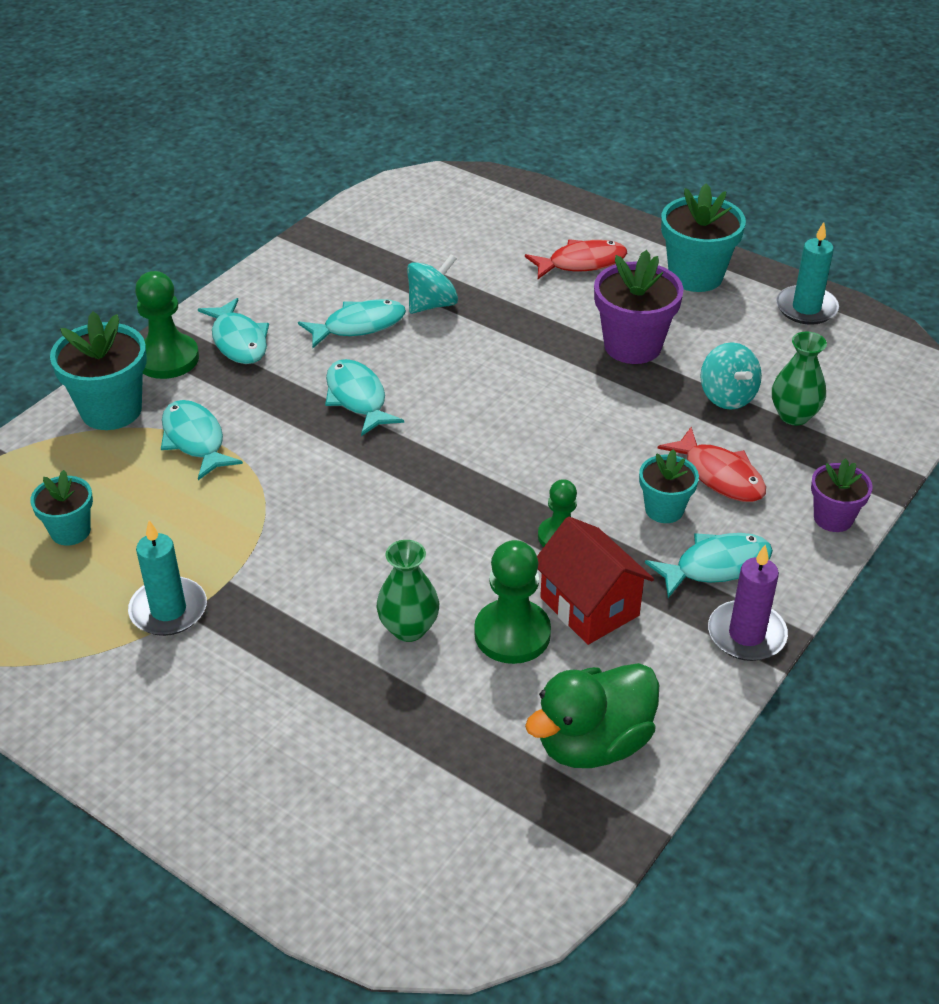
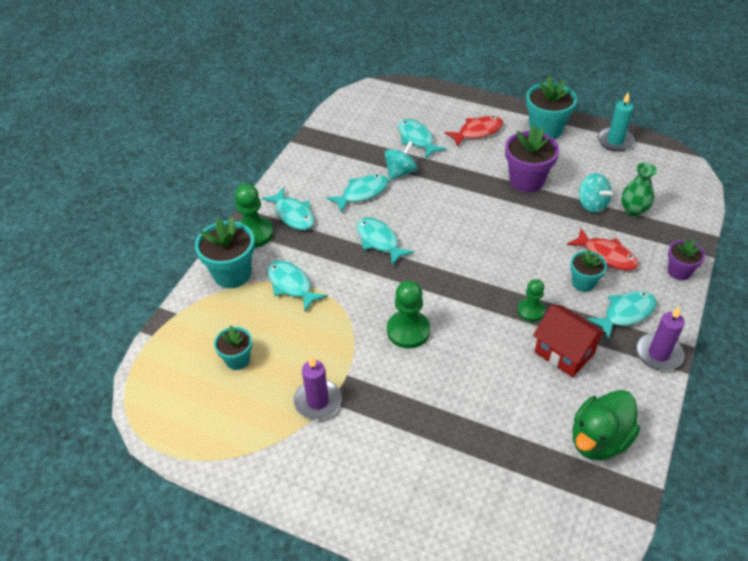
camera: 10 degrees left, 5 degrees up
turquoise candle [128,520,207,636] -> purple candle [293,356,342,420]
green vase [376,540,439,642] -> none
green pawn [474,540,551,664] -> green pawn moved to [387,280,430,349]
none -> turquoise fish [398,119,447,158]

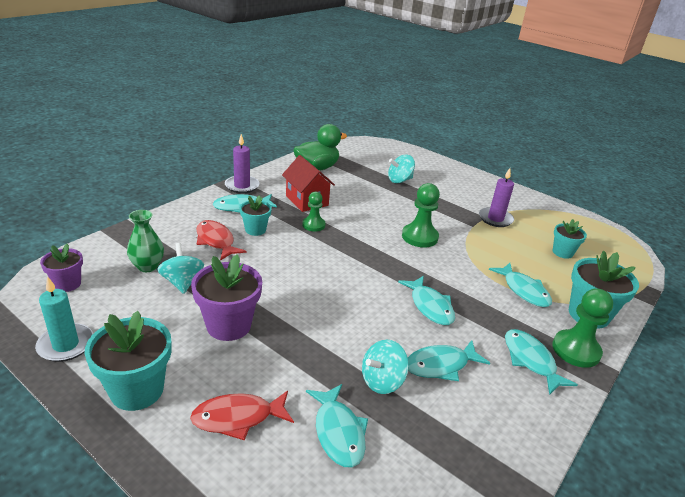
camera: 170 degrees left, 15 degrees down
purple flower pot [668,238,705,280] -> purple flower pot moved to [40,244,83,292]
none -> turquoise spinning top [388,155,415,183]

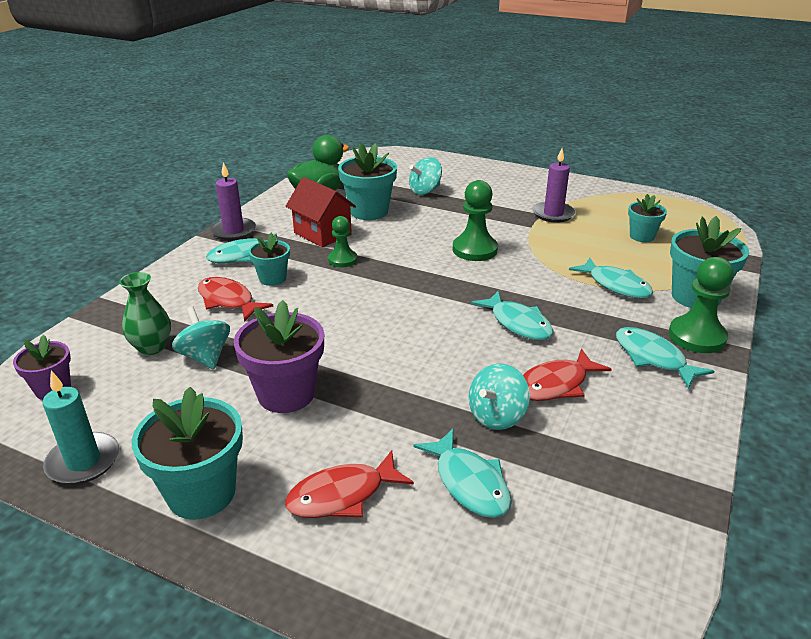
camera: 10 degrees left, 0 degrees up
turquoise fish [408,340,490,381] -> red fish [523,348,612,401]
none -> turquoise flower pot [338,143,397,220]

